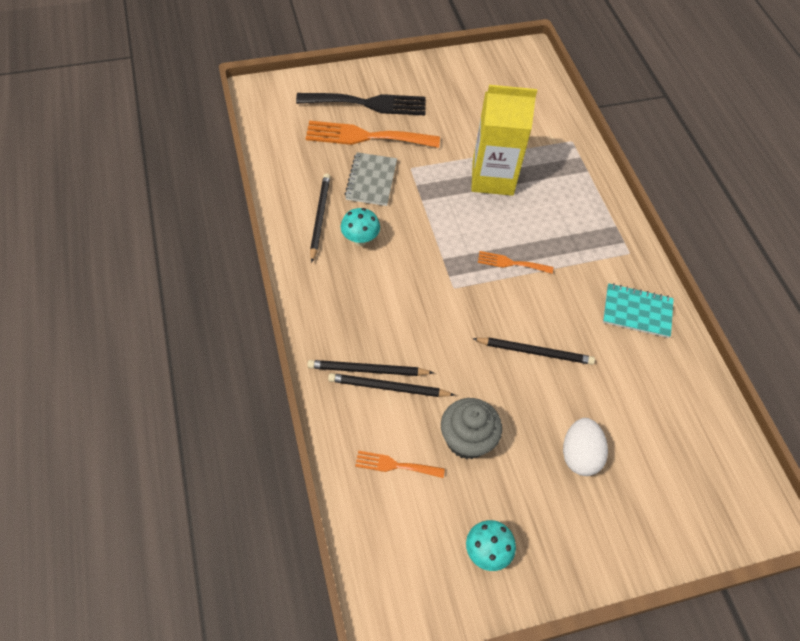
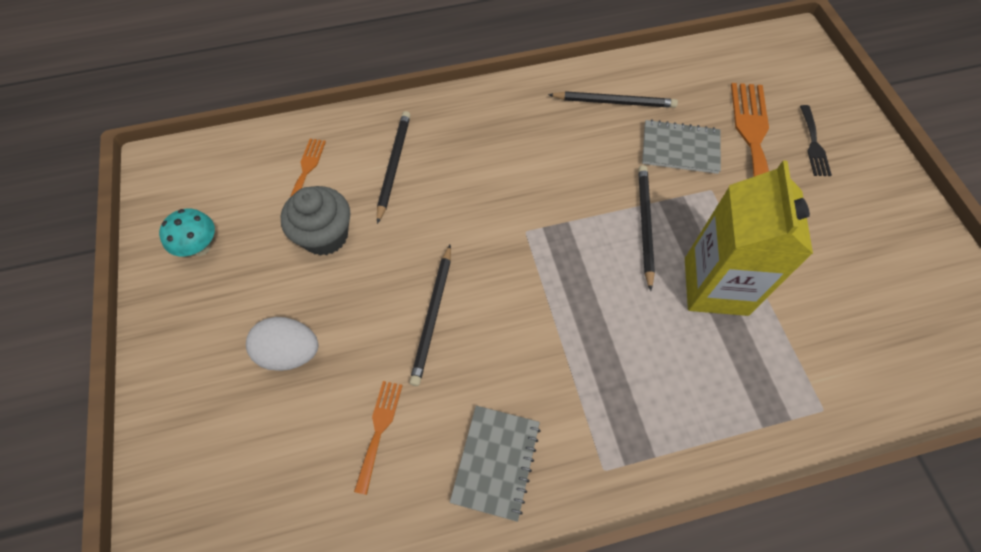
camera: 95 degrees right, 5 degrees up
black fork [296,93,426,115] -> black fork [800,105,832,176], size x0.51
black pencil [307,360,434,376] -> black pencil moved to [638,165,655,291]
turquoise mushroom [341,208,380,246] -> none
orange fork [478,251,553,274] -> orange fork moved to [354,381,403,495]
turquoise notebook [603,283,674,338] -> grey notebook [450,406,541,522]

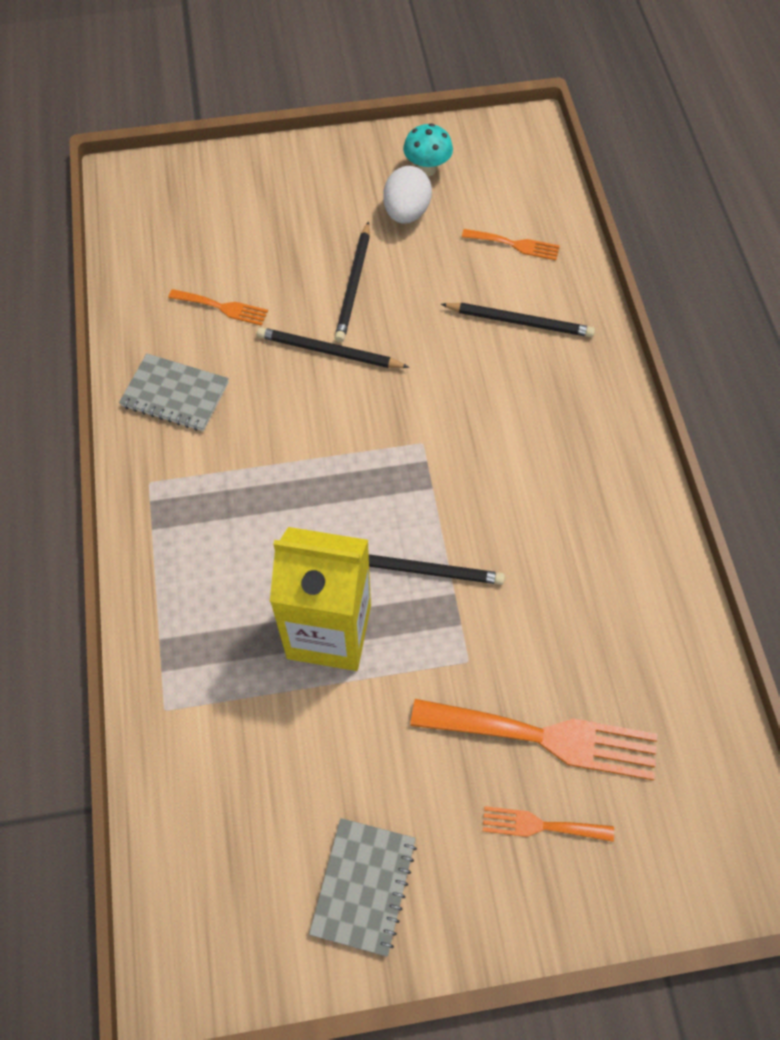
camera: 95 degrees right, 0 degrees up
white egg [246,317,318,371] -> white egg moved to [383,166,432,224]
grey cupcake [280,186,350,256] -> none
black pencil [548,91,678,108] -> black pencil moved to [335,221,370,342]
grey notebook [642,119,721,174] -> grey notebook moved to [309,818,417,957]
black fork [800,105,832,176] -> orange fork [483,806,614,842]

